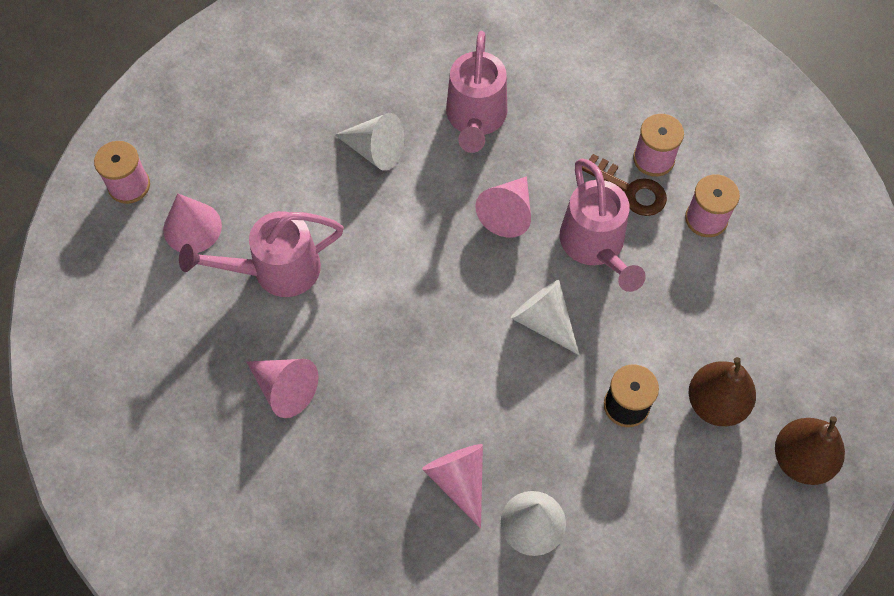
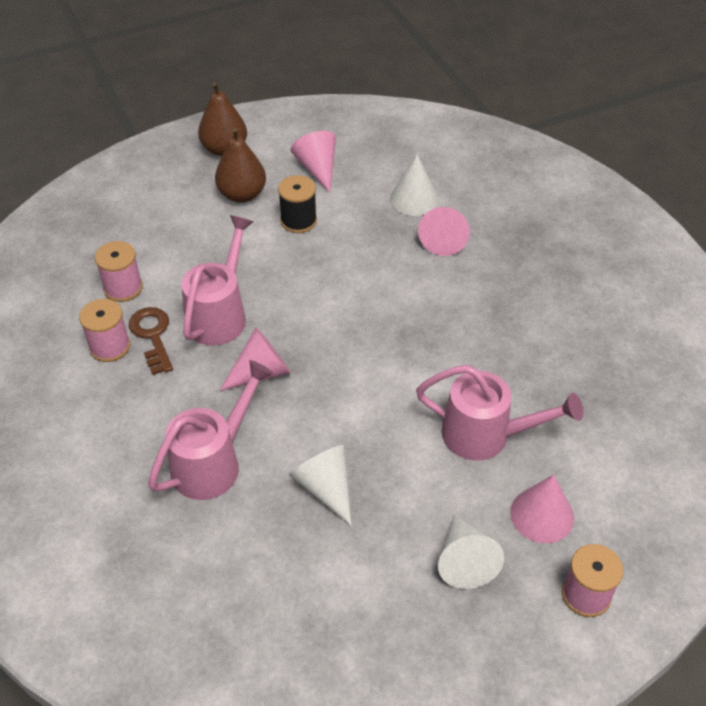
camera: 145 degrees left, 15 degrees down
pink cone [247,359,318,418] -> pink cone moved to [291,131,336,193]
white cone [511,280,579,355] -> white cone moved to [438,515,504,589]

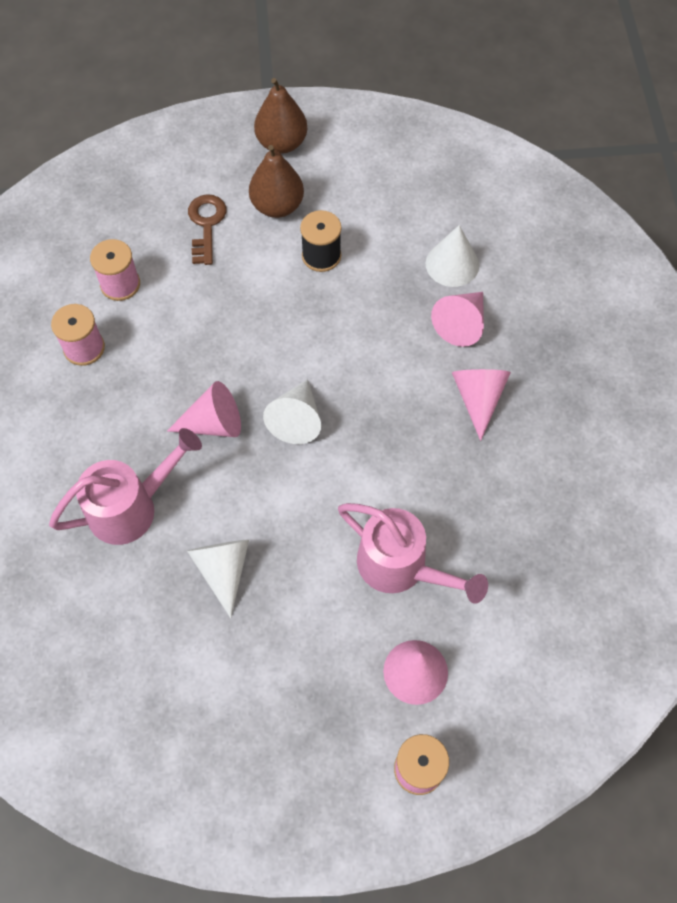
camera: 20 degrees right, 15 degrees up
brown key [129,307,173,375] -> brown key moved to [188,194,227,265]
pink watering can [181,215,253,345] -> none
pink cone [291,131,336,193] -> pink cone moved to [452,369,511,441]
white cone [438,515,504,589] -> white cone moved to [263,379,321,444]

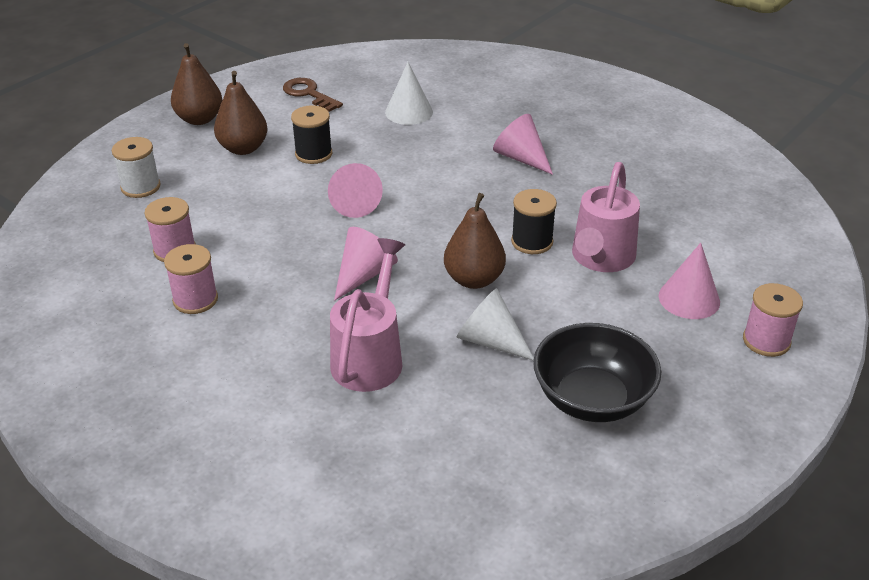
camera: 45 degrees left, 25 degrees down
brown key [188,194,227,265] -> brown key moved to [283,78,343,112]
white cone [263,379,321,444] -> none
pink watering can [338,503,488,604] -> pink watering can turned 120 degrees clockwise [572,162,640,272]
pink cone [431,292,484,347] -> pink cone moved to [328,163,383,218]
none -> white spool [112,137,161,198]
none -> brown pear [444,193,506,289]
none -> black spool [511,189,557,254]
none -> black bowl [533,323,661,422]

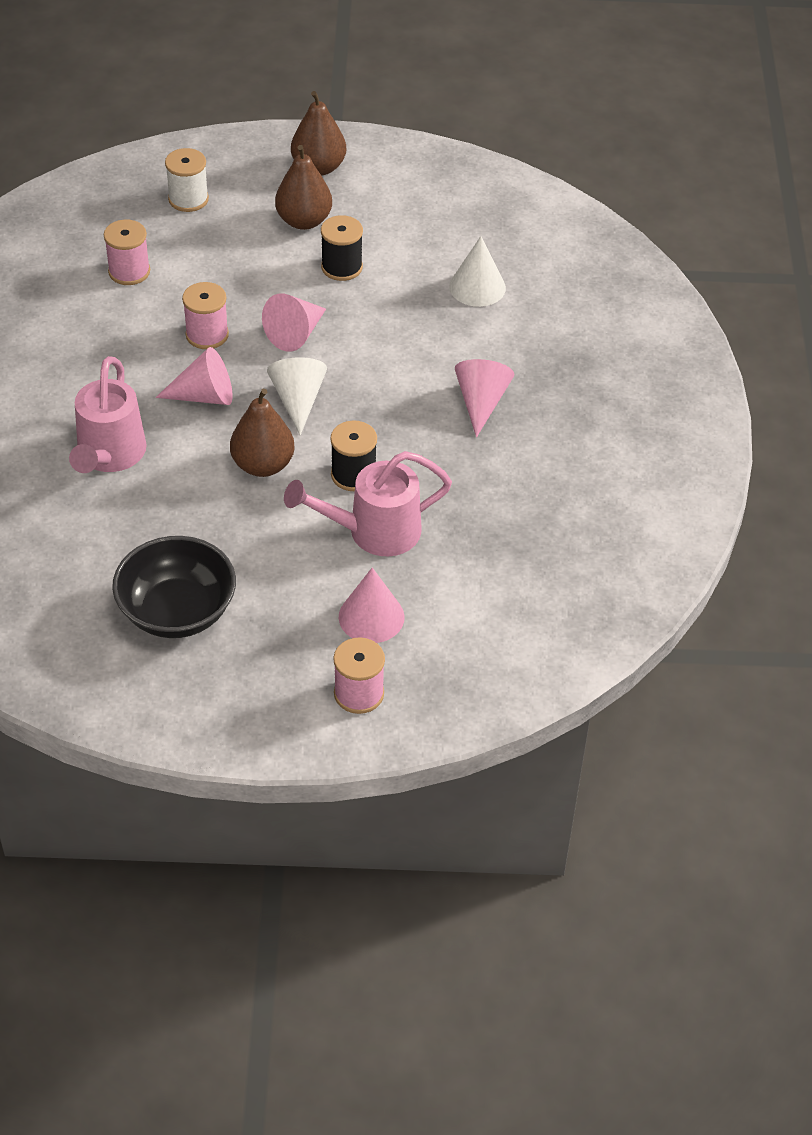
camera: 50 degrees right, 10 degrees up
pink spool [164,244,218,314] -> pink spool moved to [182,282,229,349]
brown key [283,78,343,112] -> none
pink watering can [330,238,405,392] -> pink watering can turned 120 degrees clockwise [69,356,146,473]
white cone [456,288,534,360] -> white cone moved to [267,357,327,436]

